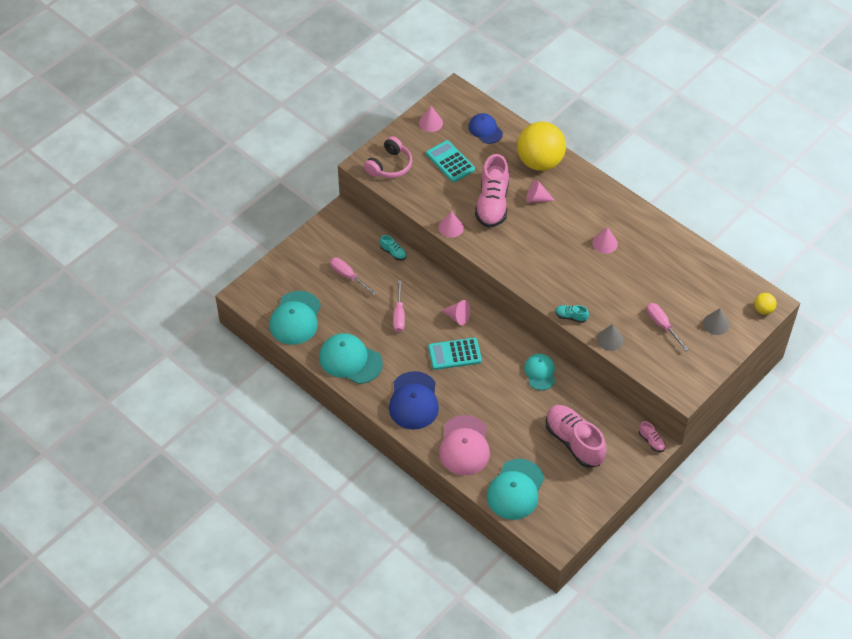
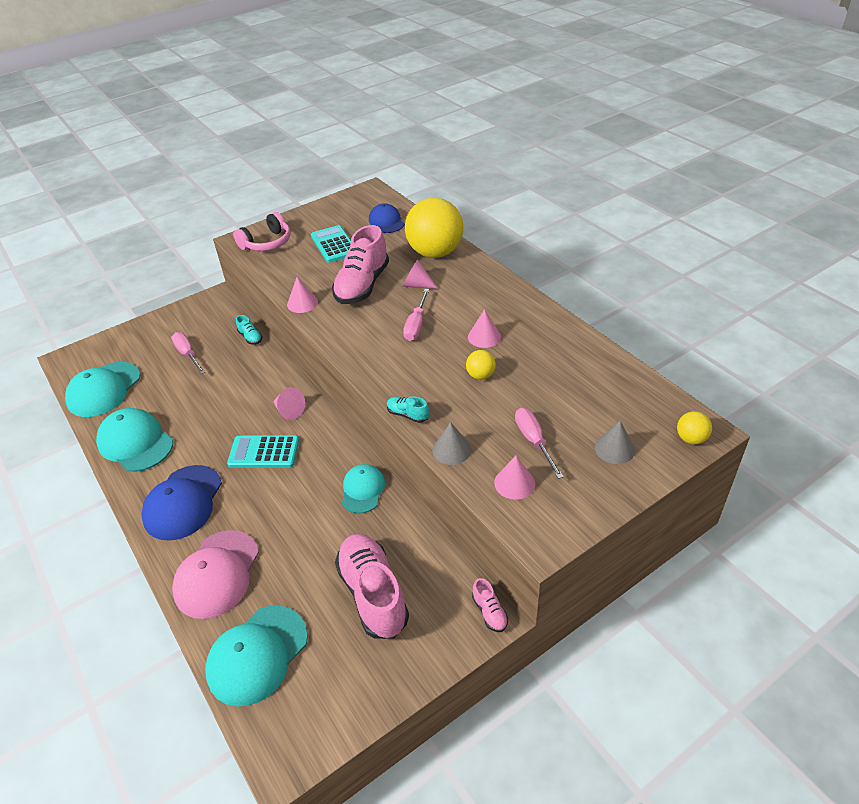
camera: 15 degrees right, 10 degrees down
pink screwdriver [393,280,405,332] -> pink screwdriver moved to [403,289,429,341]
pink cone [419,106,443,132] -> pink cone moved to [494,456,535,500]
none -> yellow ball [466,350,496,380]

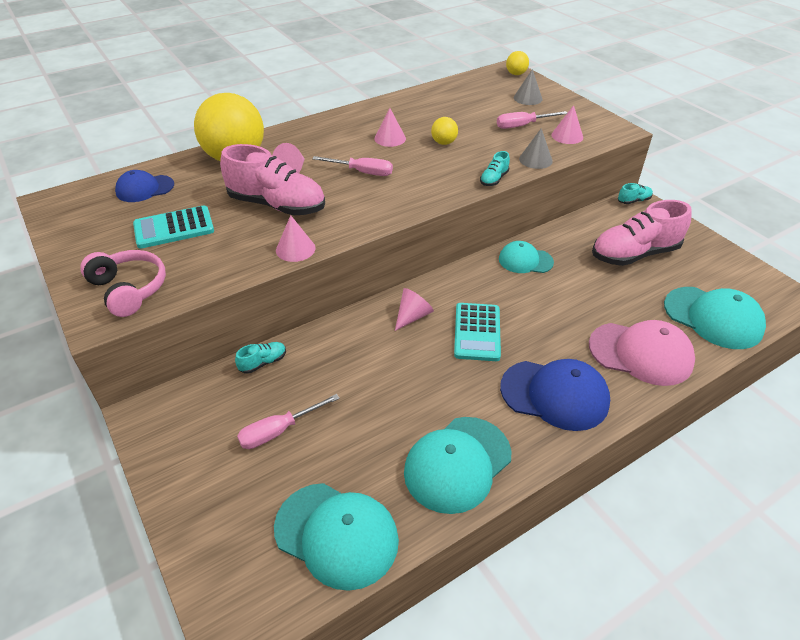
camera: 90 degrees left, 0 degrees up
pink shoe [472,578,508,632] -> turquoise shoe [618,183,653,204]

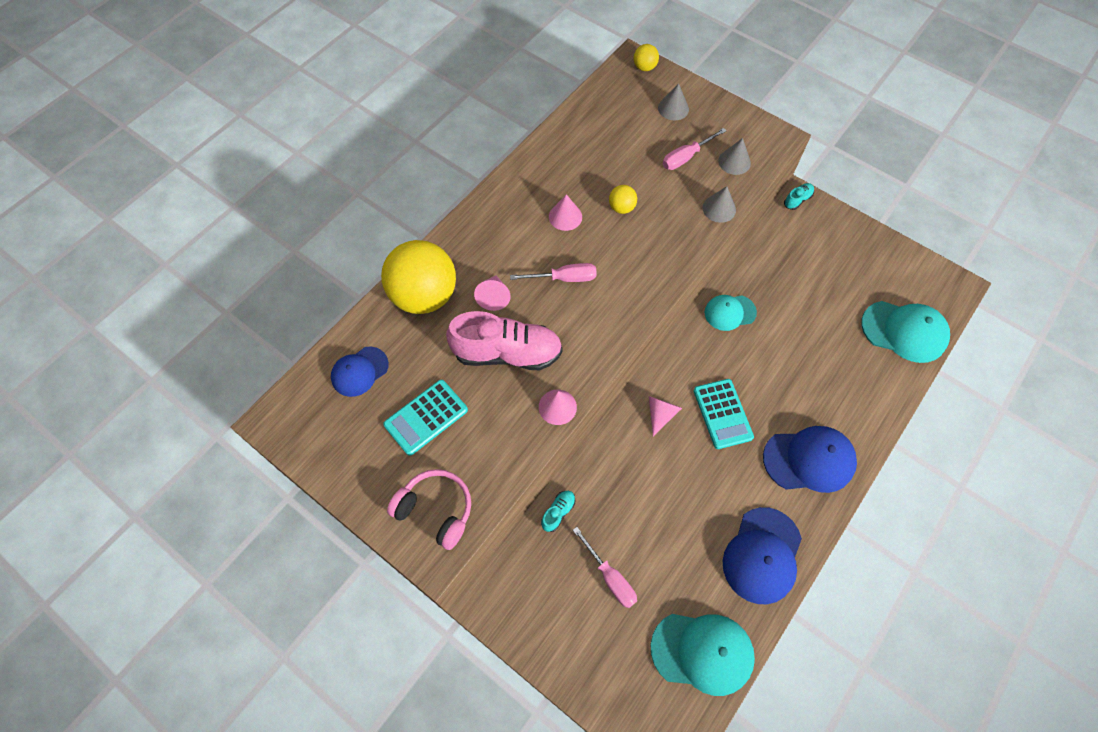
camera: 20 degrees left, 20 degrees up
pink screwdriver [237,394,340,449] -> pink screwdriver turned 75 degrees counterclockwise [573,527,637,608]
turquoise cap [404,417,511,514] -> blue cap [723,507,802,604]
turquoise shoe [480,151,510,186] -> none
pink cone [551,105,583,144] -> grey cone [718,138,751,175]
pink cap [589,320,695,386] -> none
pink shoe [592,200,691,266] -> none

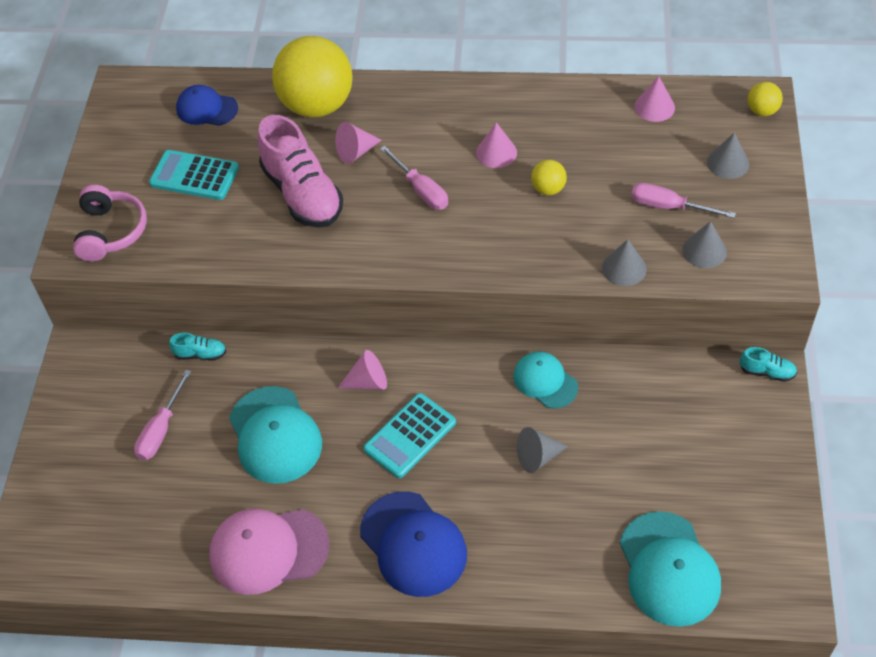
camera: 60 degrees right, 10 degrees down
pink cone [539,390,577,425] -> pink cone moved to [635,76,675,122]
turquoise cap [651,614,755,696] -> turquoise cap moved to [229,386,322,484]
blue cap [723,507,802,604] -> pink cap [209,509,329,595]
none -> grey cone [517,427,568,473]

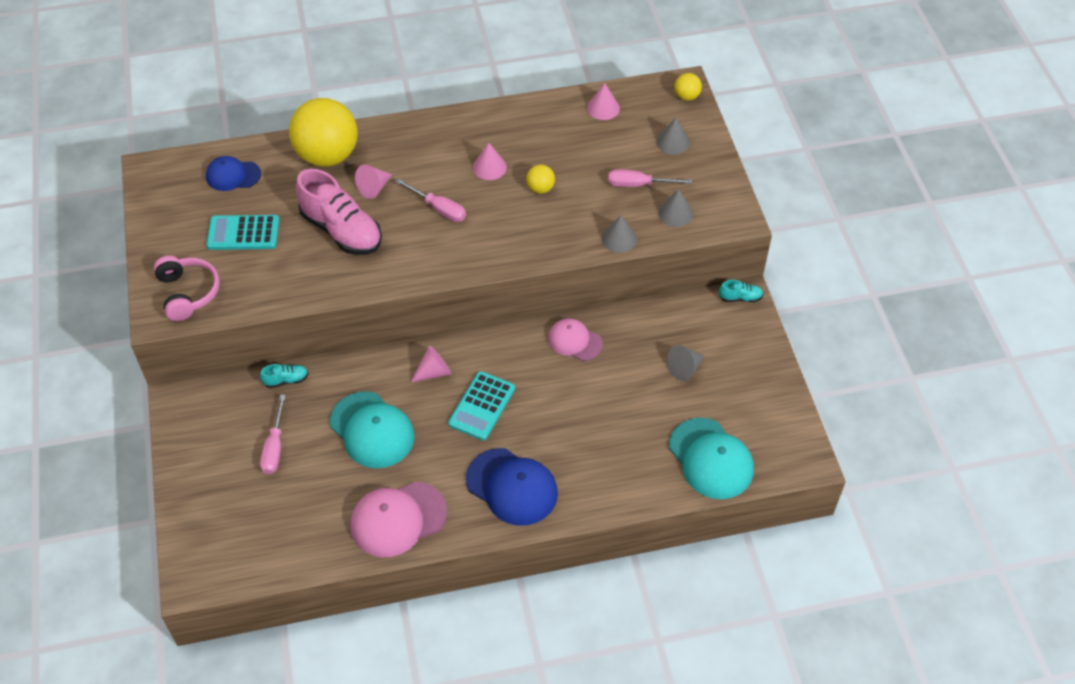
camera: 20 degrees left, 0 degrees up
turquoise cap [513,351,578,409] -> pink cap [548,318,603,361]
grey cone [517,427,568,473] -> grey cone moved to [667,345,705,381]

